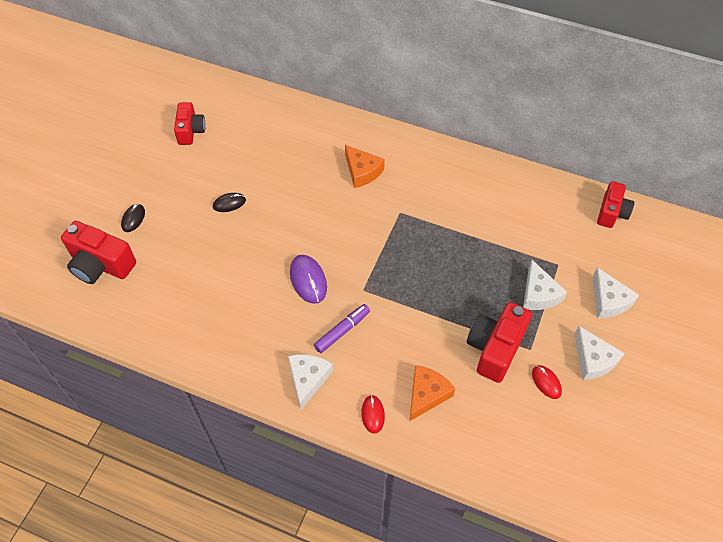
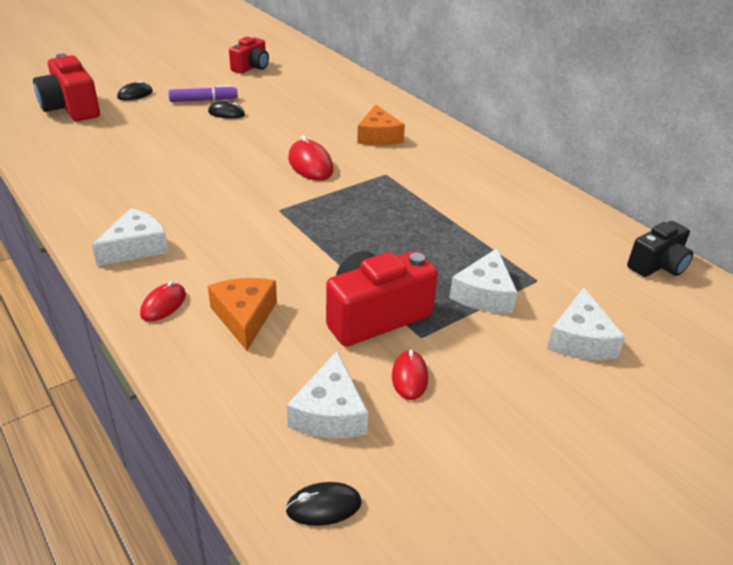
camera: 30 degrees right, 20 degrees down
purple mouse [290,255,327,304] -> none
purple marker [314,304,370,353] -> purple marker moved to [168,85,238,102]
orange cheese [409,365,455,422] -> orange cheese turned 75 degrees counterclockwise [208,278,277,351]
white cheese [574,326,625,380] -> white cheese moved to [287,351,368,439]
red camera [597,181,634,228] -> black camera [627,221,694,277]
none -> black mouse [286,482,361,526]
none -> red mouse [288,135,333,181]

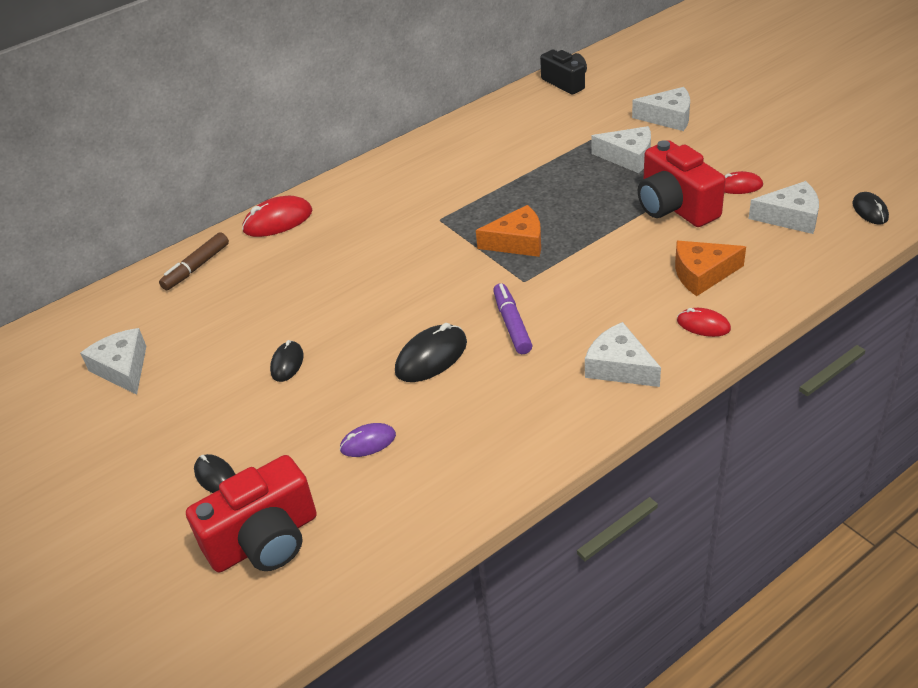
camera: 85 degrees left, 5 degrees up
purple marker [168,85,238,102] -> purple marker moved to [493,283,532,354]
red camera [229,37,269,74] -> white cheese [80,328,146,395]
red mouse [288,135,333,181] -> red mouse moved to [242,196,312,237]
orange cheese [357,104,405,146] -> orange cheese moved to [476,205,541,257]
none -> brown marker [159,232,229,290]
none -> purple mouse [340,423,396,457]
none -> black mouse [395,323,467,382]

